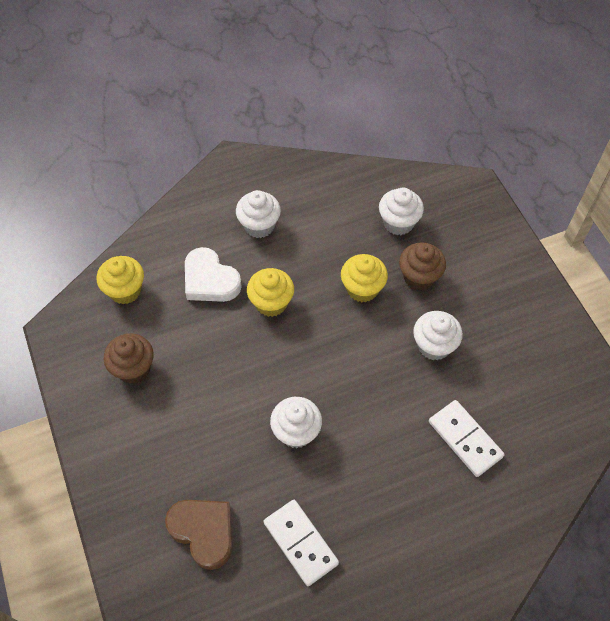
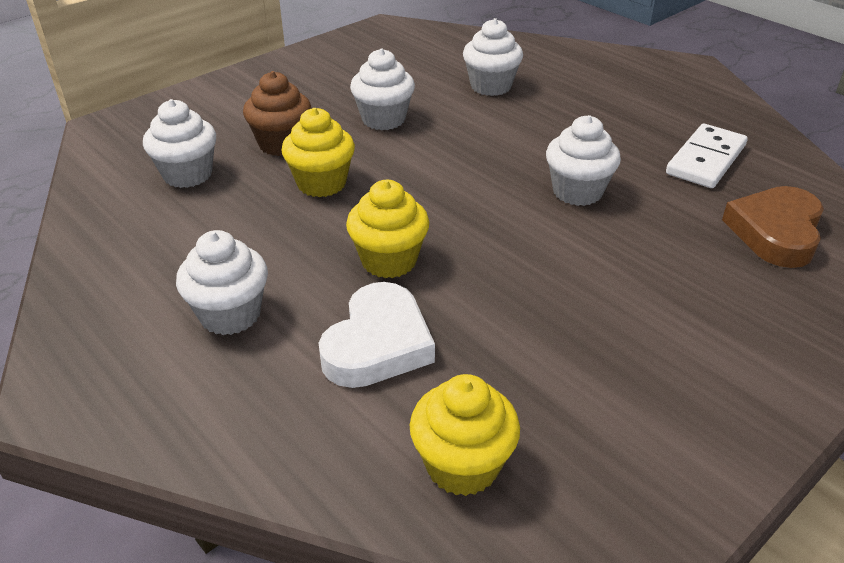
camera: 110 degrees left, 20 degrees down
brown cupcake [104,333,154,384] -> none
white domino [429,400,505,477] -> white cupcake [463,18,523,96]

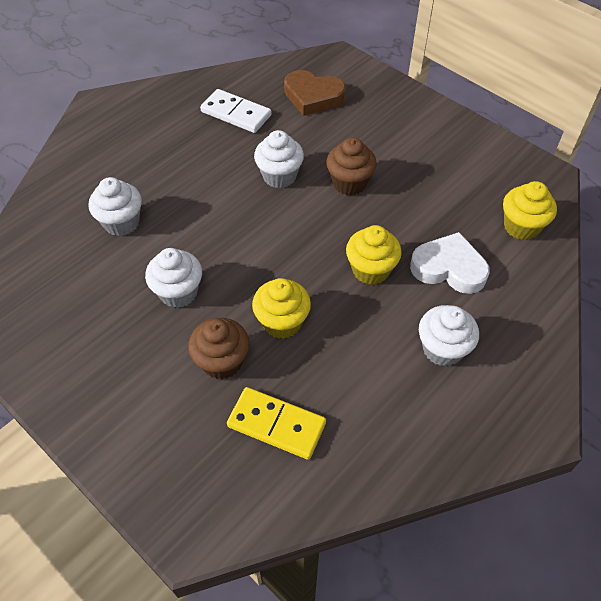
camera: 95 degrees left, 15 degrees up
white cupcake [143,99,216,188] -> yellow domino [227,387,326,460]
none -> brown cupcake [326,137,377,196]

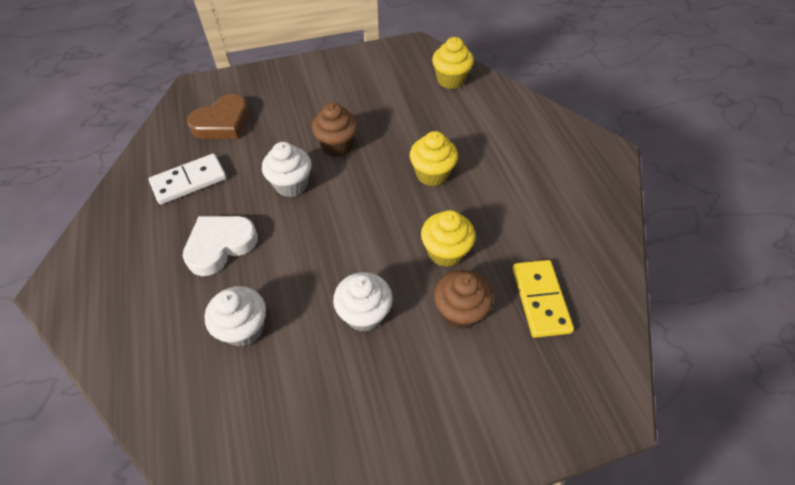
camera: 60 degrees left, 0 degrees up
yellow domino [227,387,326,460] -> yellow domino turned 60 degrees counterclockwise [512,260,574,338]
white heart [410,232,490,294] -> white heart moved to [183,216,258,276]
white cupcake [419,305,479,367] -> none

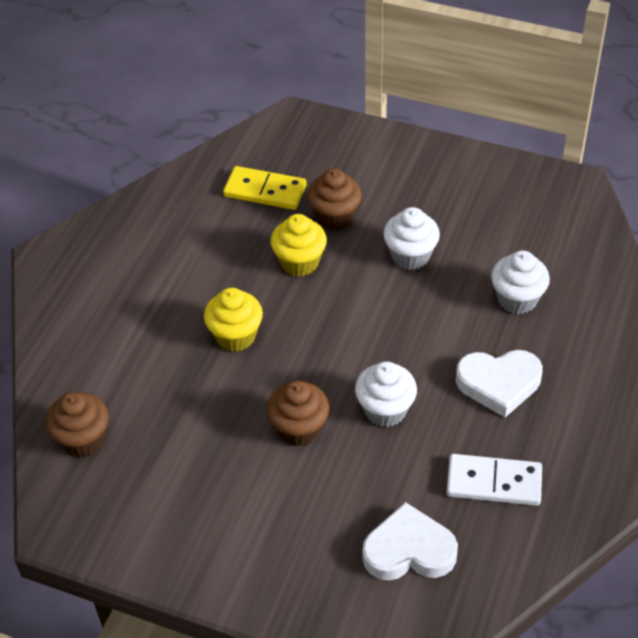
camera: 140 degrees left, 5 degrees down
brown heart [187,94,249,139] -> white heart [362,502,458,581]
yellow cupcake [432,37,474,89] -> brown cupcake [46,392,108,457]
yellow domino [512,260,574,338] -> yellow domino turned 75 degrees clockwise [223,166,307,210]

